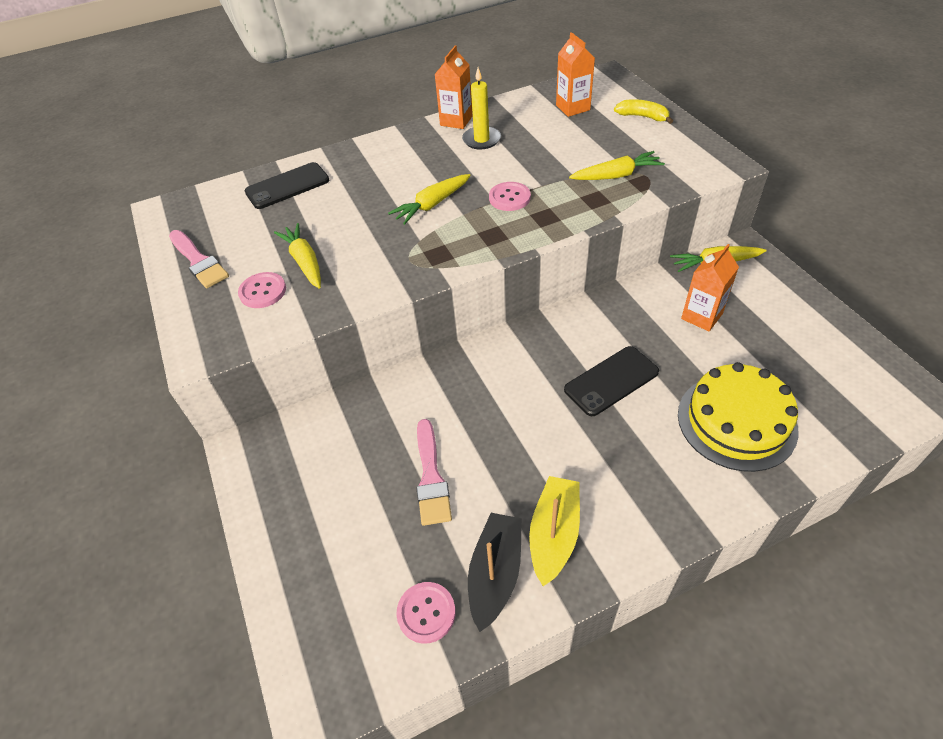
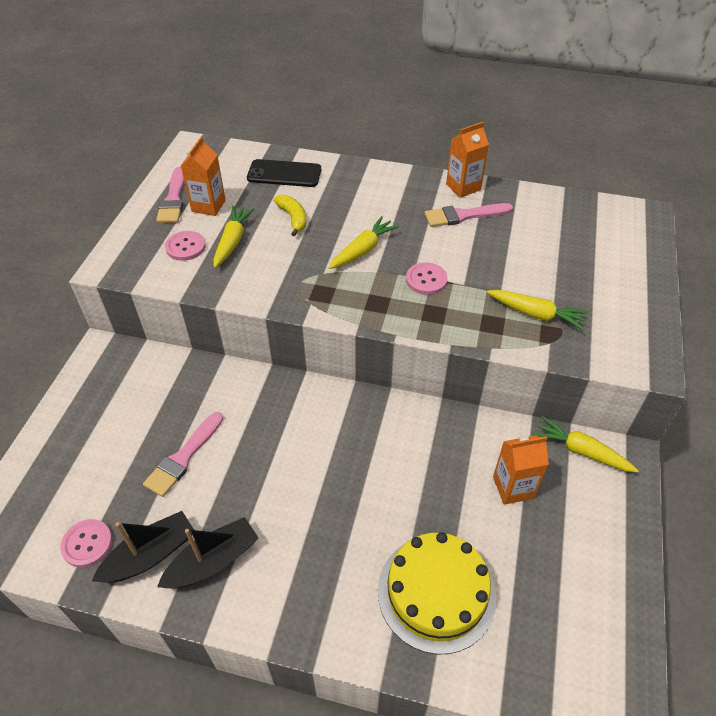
camera: 35 degrees right, 0 degrees up
yellow carrot [388,174,471,225] -> yellow carrot turned 135 degrees clockwise [329,216,400,269]
yellow candle [462,68,501,149] -> pink brush [425,203,513,227]
yellow boat [529,476,580,586] -> black boat [157,517,259,589]
orange carton [556,32,595,117] -> orange carton moved to [181,137,226,216]
black phone [564,346,659,416] -> none
yellow banana [614,99,673,124] -> yellow banana moved to [274,195,306,236]

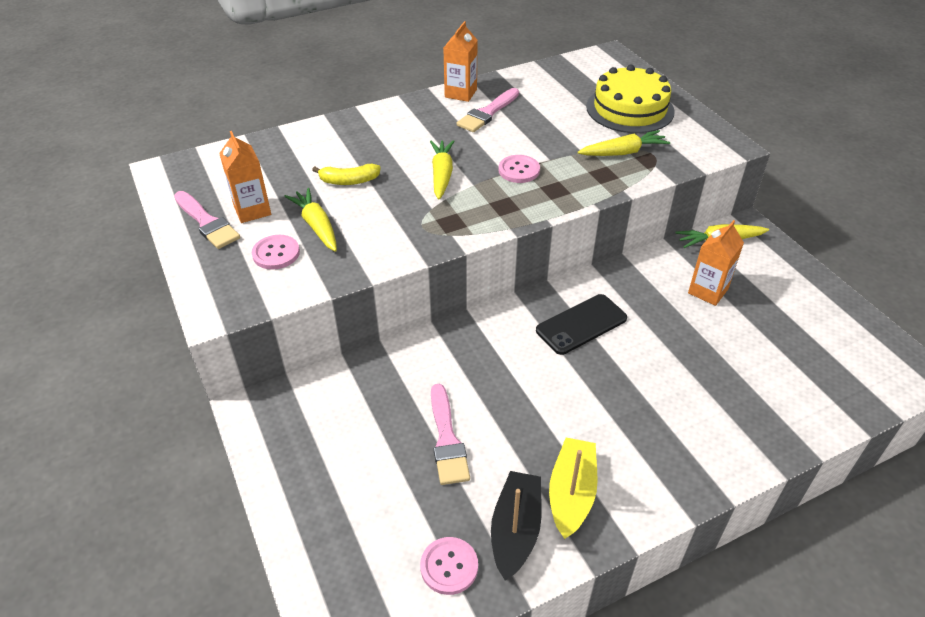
camera: 40 degrees left, 5 degrees down
black boat [157,517,259,589] -> yellow boat [549,438,598,539]
black phone [247,159,321,187] -> black phone moved to [536,294,627,355]
yellow banana [274,195,306,236] -> yellow banana turned 150 degrees clockwise [312,164,381,185]
yellow cake [378,532,496,654] -> yellow cake moved to [586,65,675,133]

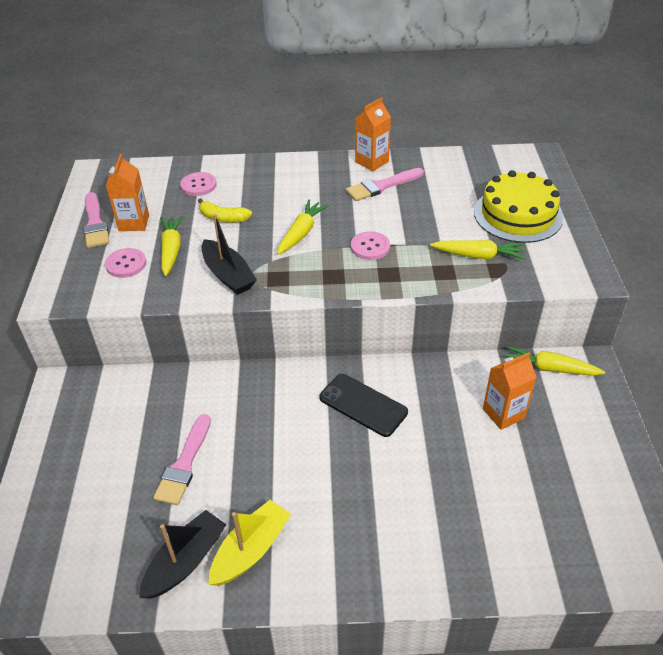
camera: 25 degrees right, 0 degrees up
pink button [420,537,478,595] -> pink button moved to [180,172,217,196]
black phone [536,294,627,355] -> black phone turned 45 degrees clockwise [319,374,408,437]
none -> black boat [202,214,257,295]

